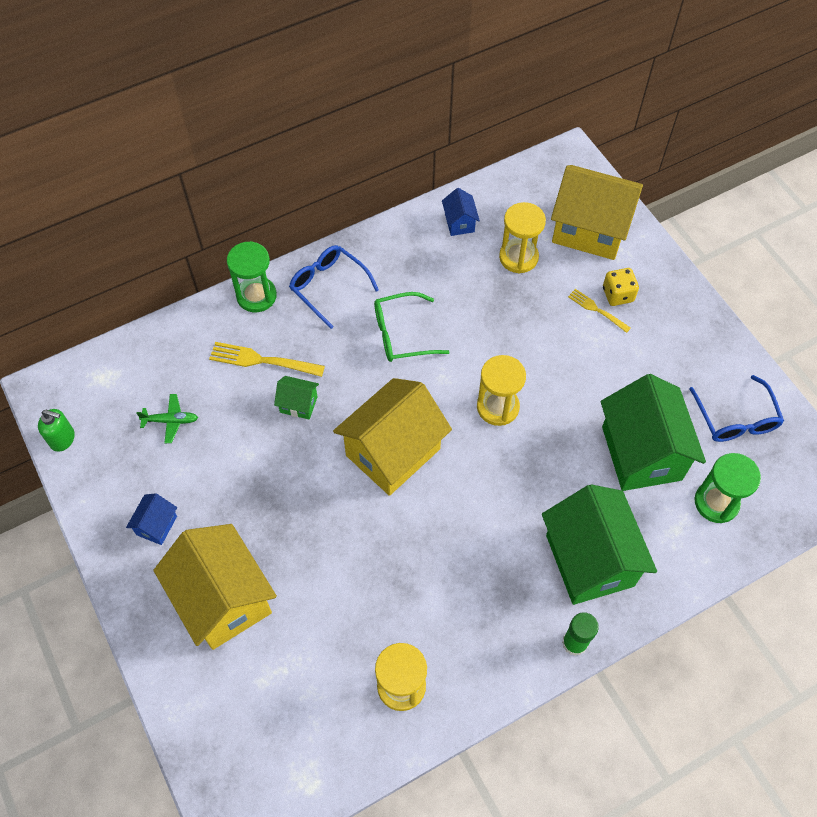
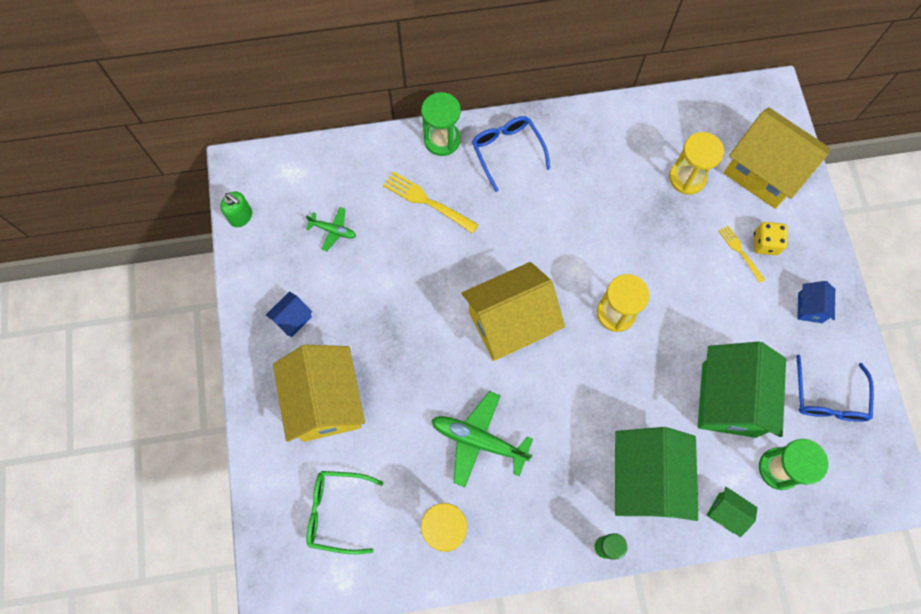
camera: 20 degrees right, 10 degrees up
green house [274,376,319,420] -> green house moved to [707,487,757,537]
green glasses [374,292,450,362] -> green glasses moved to [307,471,383,554]
blue house [442,188,480,236] -> blue house moved to [797,281,835,323]
none -> green plane [432,391,533,487]

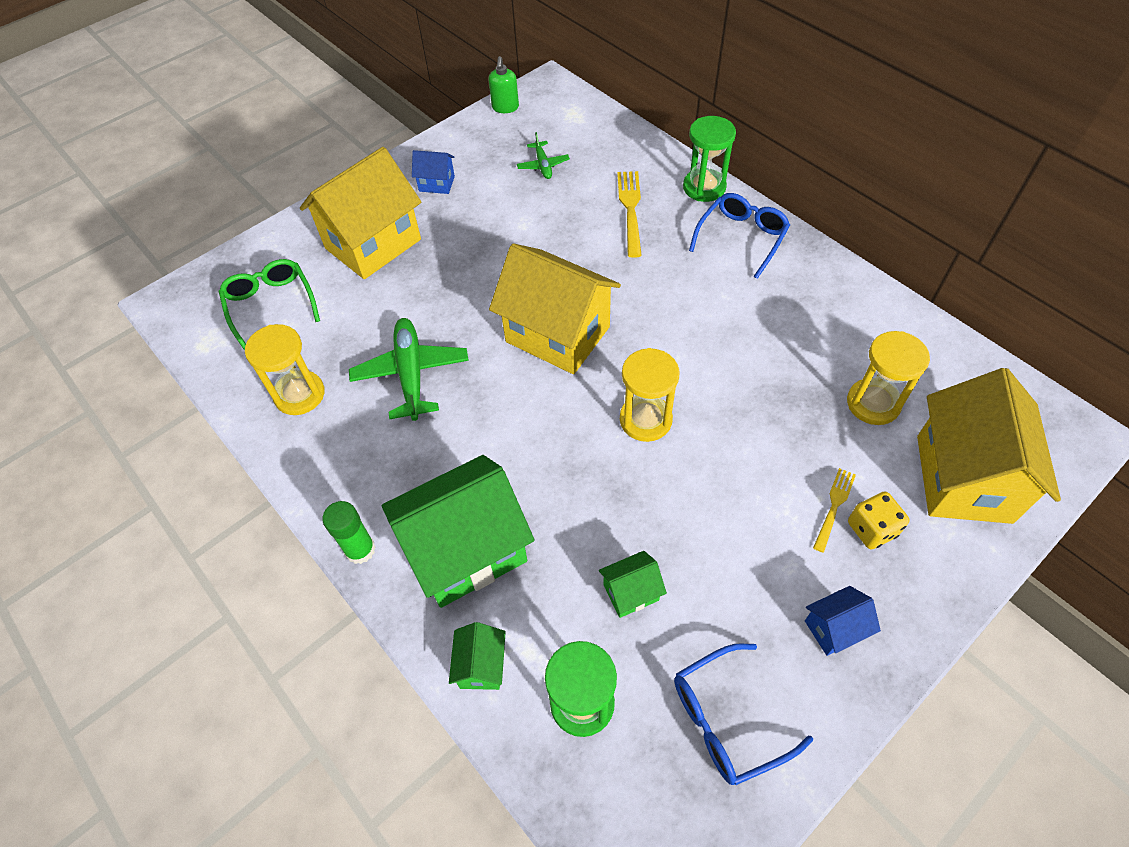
camera: 60 degrees right, 15 degrees down
green house [698,342,786,438] -> green house [599,551,667,618], size x0.44

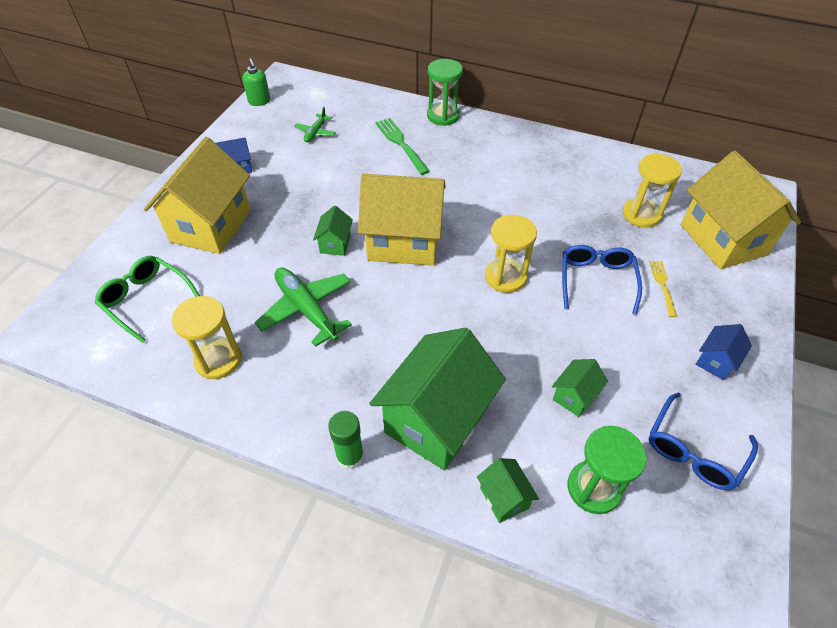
camera: 30 degrees left, 5 degrees down
green plane [517,132,570,179] -> green plane turned 60 degrees clockwise [294,107,336,142]
yellow fork [617,171,642,258] -> green fork [375,118,430,175]
blue glasses [689,193,790,279] -> blue glasses moved to [562,245,642,315]
yellow dice [848,491,910,549] -> none
none -> green house [313,206,353,256]

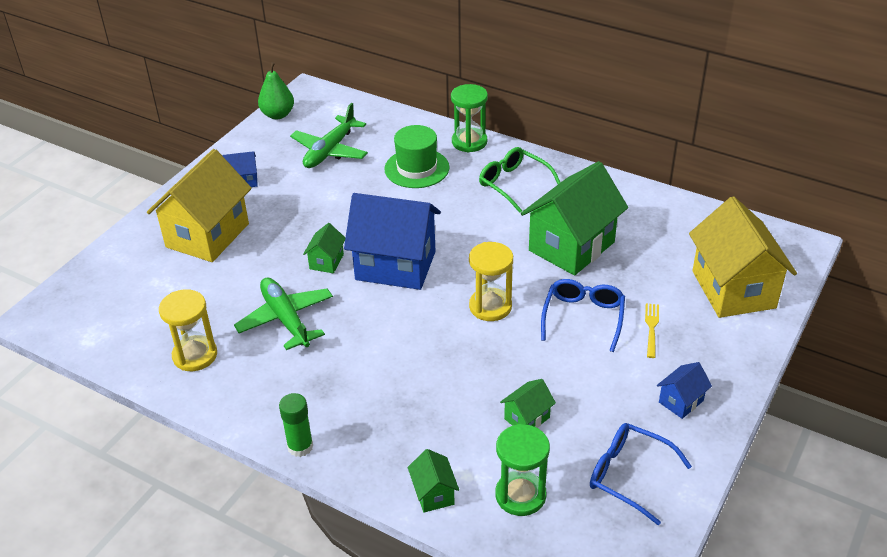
camera: 10 degrees right, 10 degrees down
green glasses [95,256,200,343] -> green glasses moved to [479,147,561,213]
green soap dispenser [242,58,270,106] -> green pear [258,62,294,119]
green plane [294,107,336,142] -> green plane [290,103,368,168], size x1.85
yellow house [358,174,446,266] -> blue house [344,193,441,290]
green house [369,328,506,470] -> green house moved to [521,161,628,276]
green fork [375,118,430,175] -> green hat [384,125,450,188]
yellow hourglass [623,153,682,228] -> none
blue glasses [649,392,758,490] -> blue glasses turned 75 degrees clockwise [590,423,692,525]

